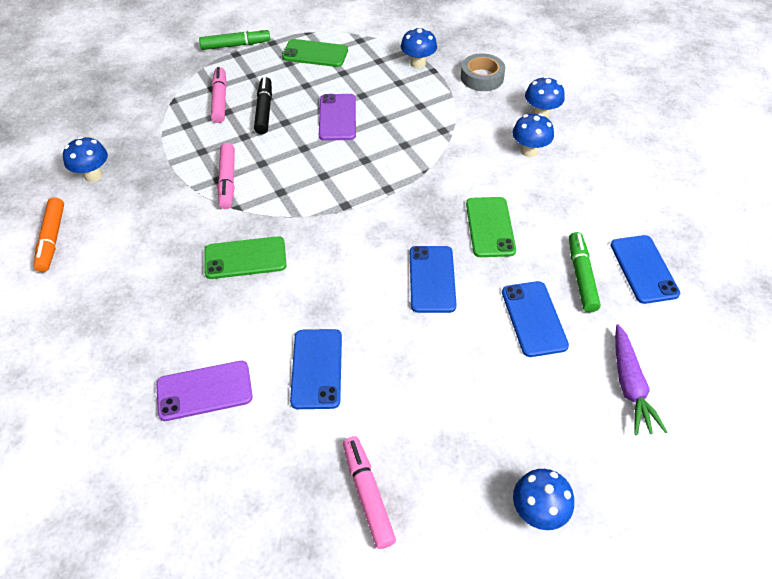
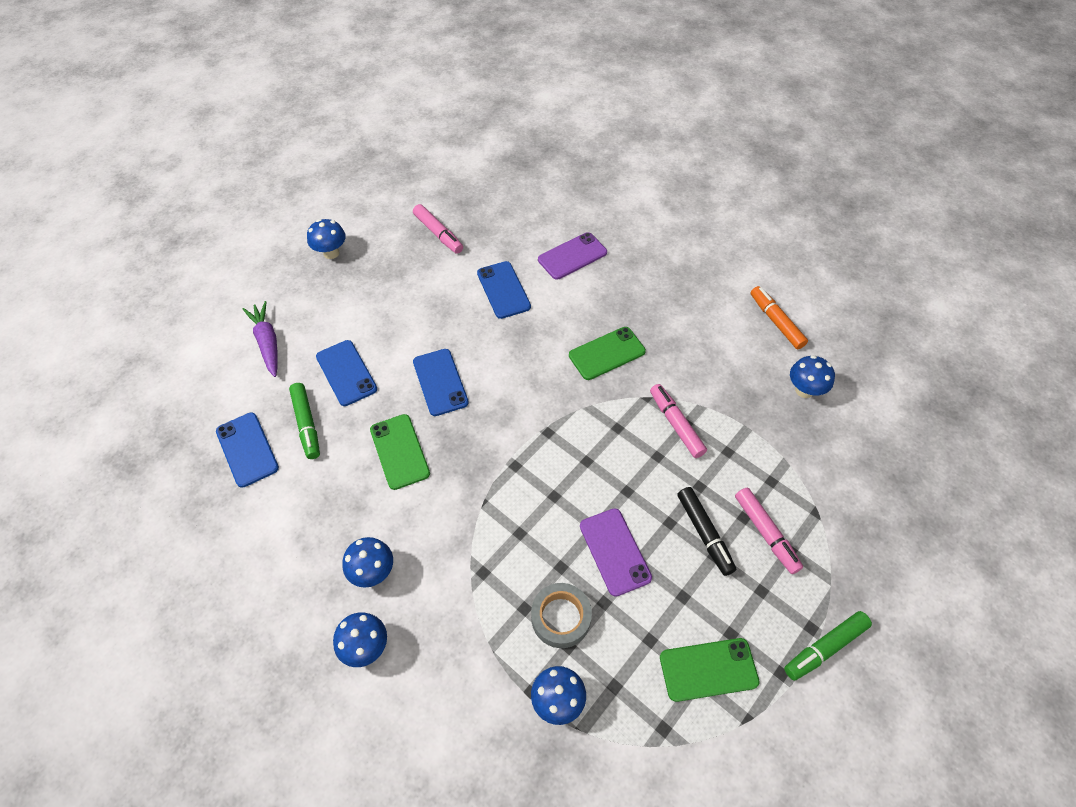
camera: 160 degrees right, 5 degrees up
grey tape [461,53,505,91] -> grey tape moved to [531,583,592,648]

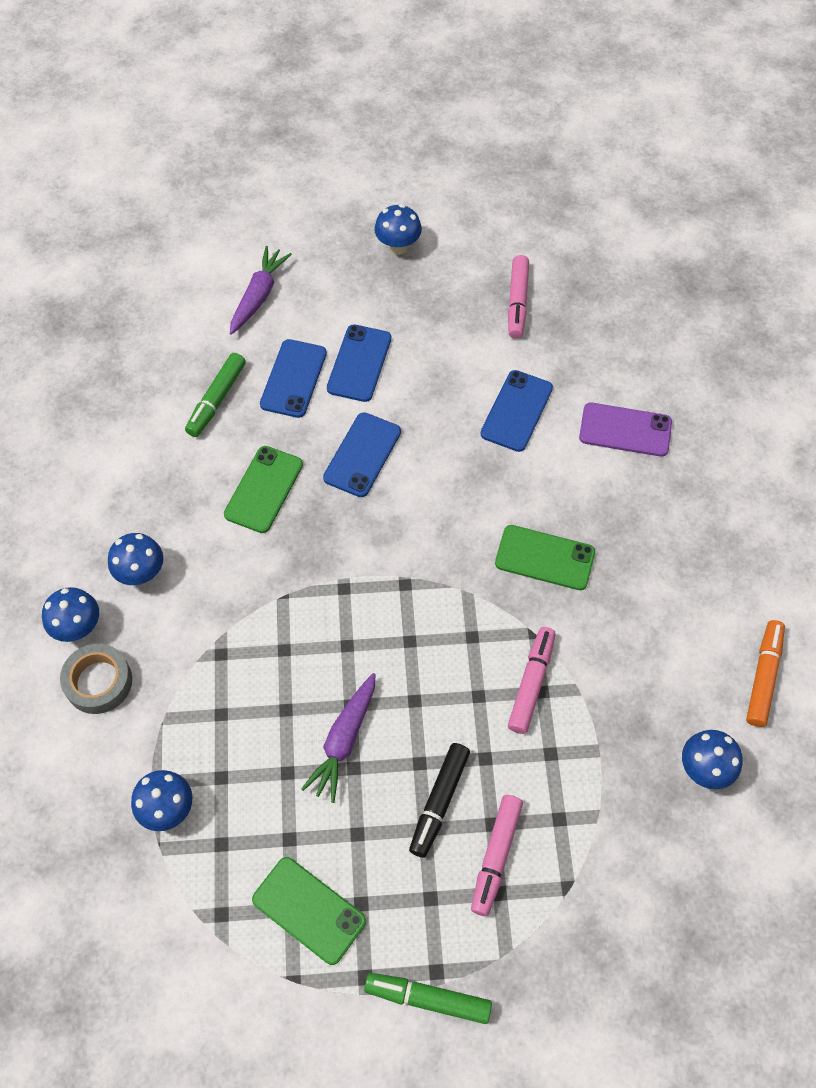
camera: 45 degrees right, 5 degrees up
blue phone [216,412,279,488] -> blue phone moved to [327,324,391,402]
grey tape [531,583,592,648] -> grey tape moved to [60,644,132,714]
purple phone [580,508,652,597] -> purple carrot [301,673,376,803]

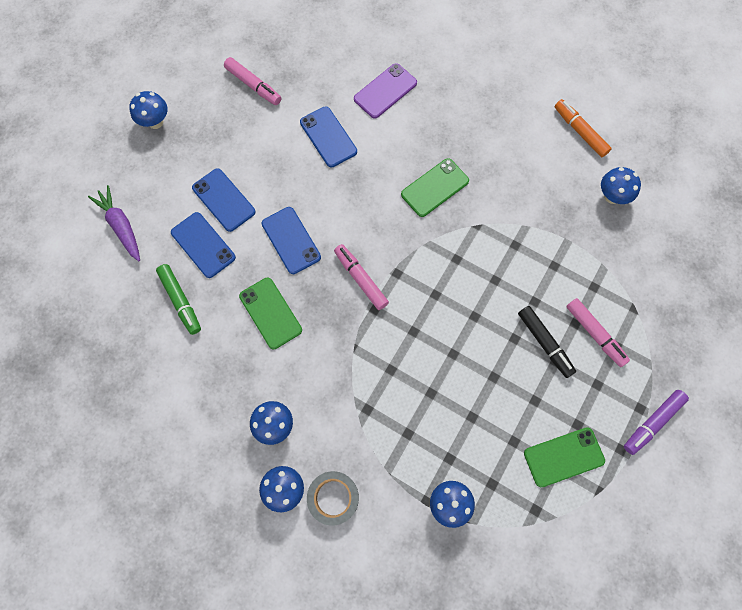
camera: 55 degrees left, 10 degrees up
purple carrot [301,673,376,803] -> none
green marker [364,973,492,1024] -> purple marker [624,390,689,455]
pink marker [508,627,556,734] -> pink marker moved to [334,244,389,310]

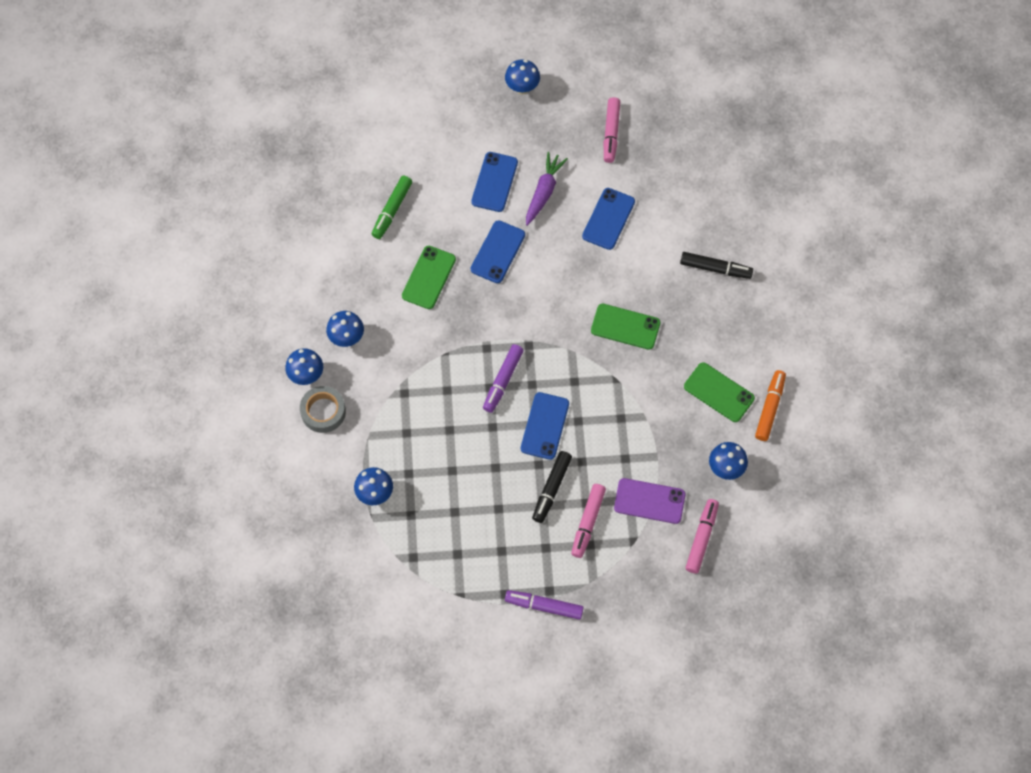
camera: 55 degrees right, 5 degrees down
purple carrot [88,185,140,261] -> purple carrot moved to [526,152,568,226]
blue phone [171,212,236,278] -> blue phone moved to [521,392,569,460]
pink marker [334,244,389,310] -> pink marker moved to [686,499,719,573]
purple phone [354,63,417,119] -> purple phone moved to [614,478,685,524]
green phone [524,427,605,487] -> green phone moved to [684,362,755,422]
none -> purple marker [483,344,524,413]
none -> black marker [680,252,753,279]

